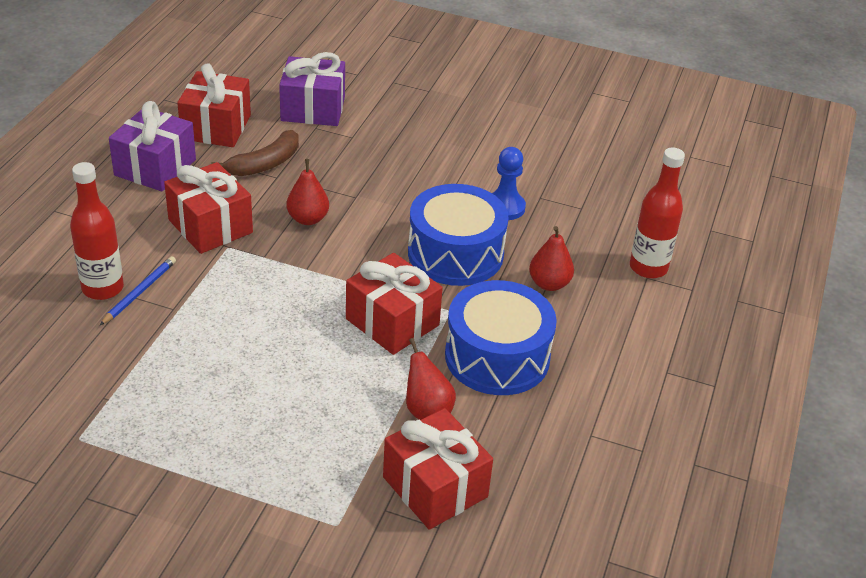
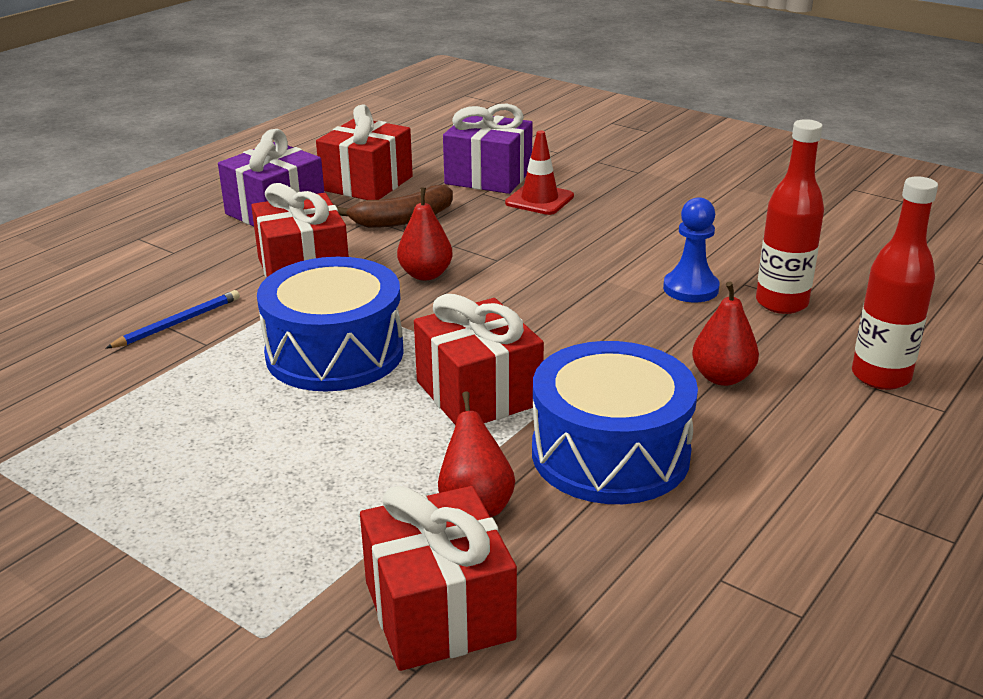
camera: 20 degrees right, 10 degrees down
red bottle [70,162,124,300] -> red bottle moved to [756,119,824,314]
blue drum [408,184,508,286] -> blue drum moved to [257,257,404,392]
none -> red traffic cone [505,131,574,215]

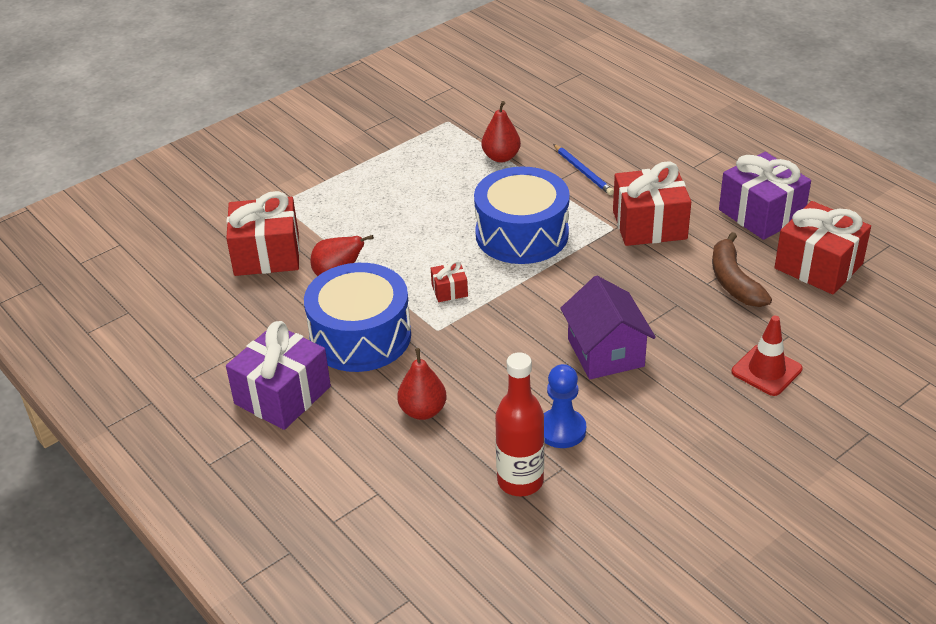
camera: 105 degrees right, 10 degrees up
red pear [397,187,453,281] -> red pear moved to [481,101,521,162]
red gift [414,294,544,425] -> red gift [431,260,468,302], size x0.46
purple gift [443,104,533,194] -> purple gift moved to [226,321,331,430]
red bottle [852,176,938,390] -> none
none -> purple house [560,276,656,379]

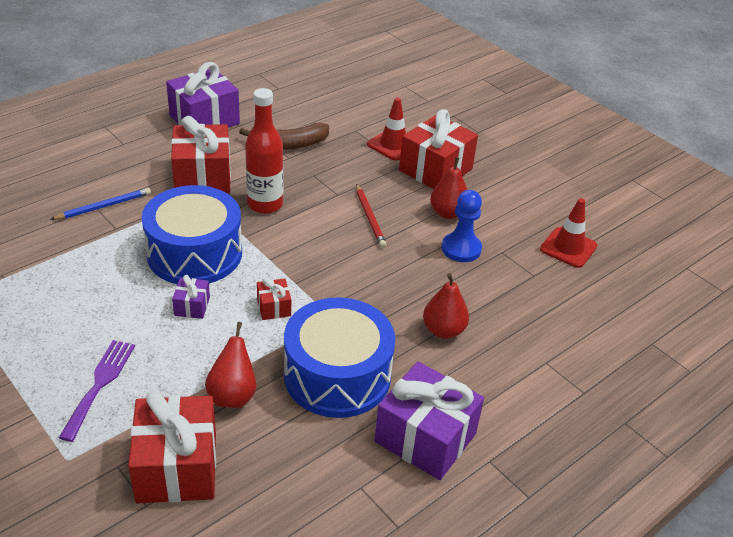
camera: 95 degrees left, 0 degrees up
red pear [481,101,521,162] -> red pear moved to [430,157,467,219]
red bottle [495,352,544,496] -> red bottle moved to [245,88,283,214]
purple house [560,276,656,379] -> red pencil [356,184,387,248]
red gift [775,201,871,295] -> red gift moved to [399,109,478,189]
none -> purple fork [59,340,135,442]
none -> purple gift [172,275,210,319]
none -> red traffic cone [540,198,597,268]

